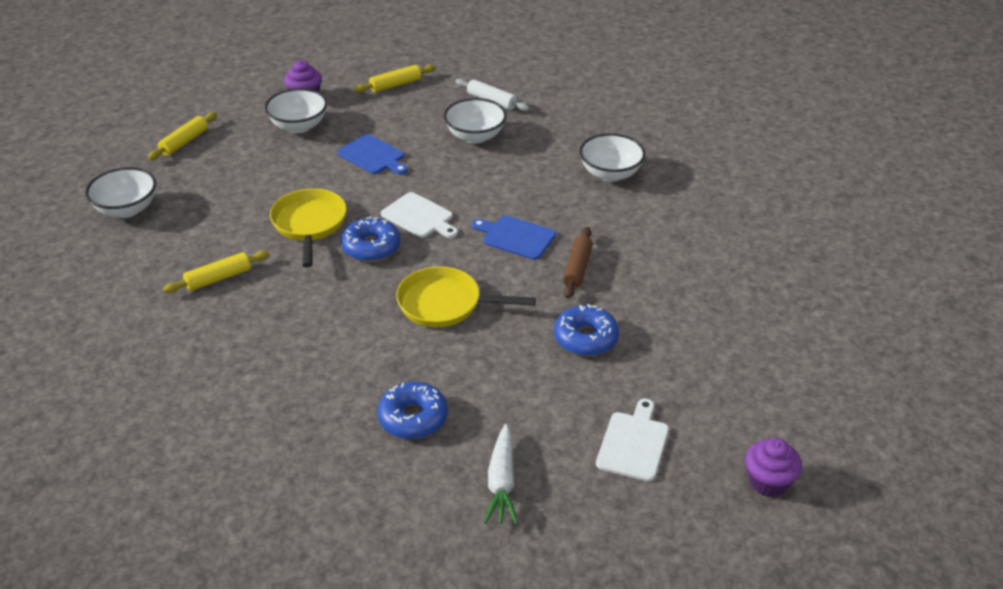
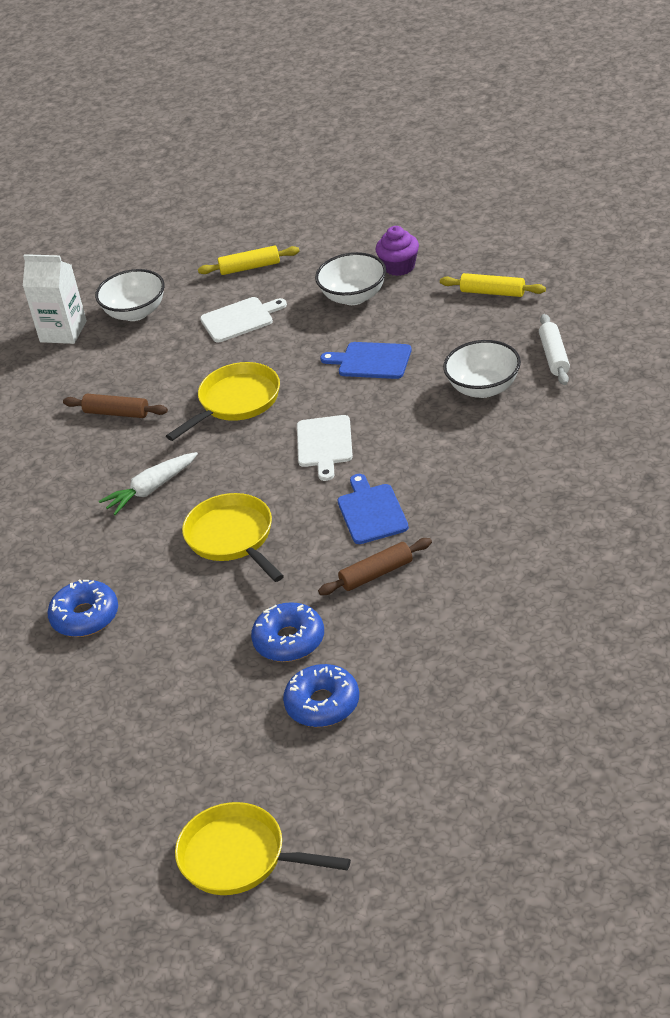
camera: 55 degrees right, 0 degrees up
yellow rolling pin [163,250,269,293] -> brown rolling pin [63,394,168,418]
blue cutting board [337,134,408,175] -> blue cutting board turned 105 degrees clockwise [320,342,412,379]
blue donut [341,217,401,262] -> blue donut moved to [283,664,359,727]
white carrot [484,424,518,524] -> white carrot moved to [99,452,198,515]
white bowl [579,133,645,182] -> none
white cutting board [596,399,669,482] -> white cutting board moved to [200,297,287,342]
purple cupcake [745,438,802,497] -> yellow pan [175,802,351,895]
none -> white carton [23,254,87,344]

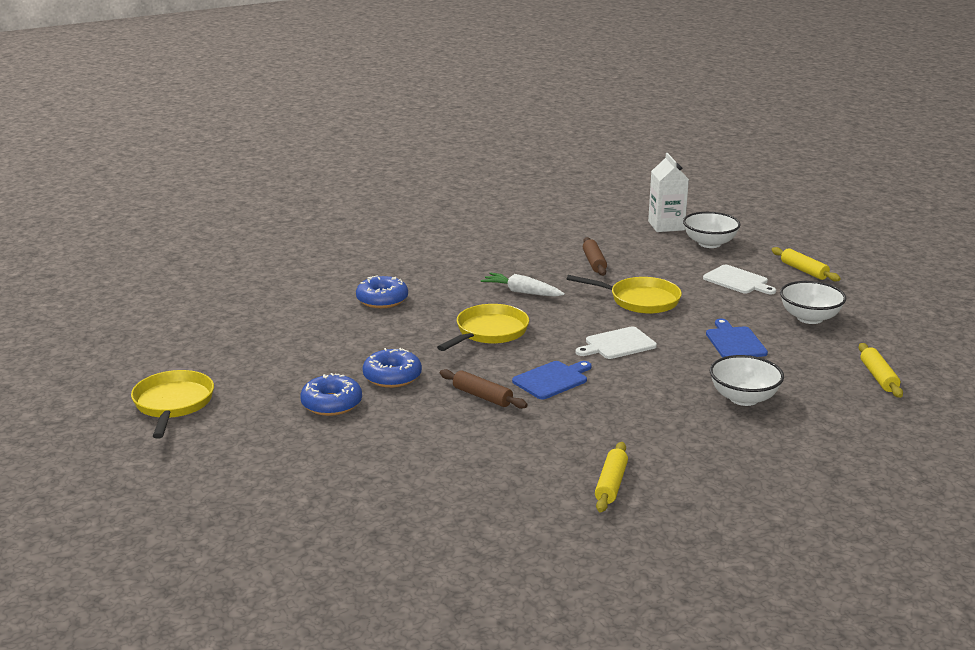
camera: 60 degrees right, 15 degrees down
purple cupcake [375,226,419,276] -> none
white rolling pin [539,314,570,385] -> none
none -> yellow rolling pin [595,442,628,512]

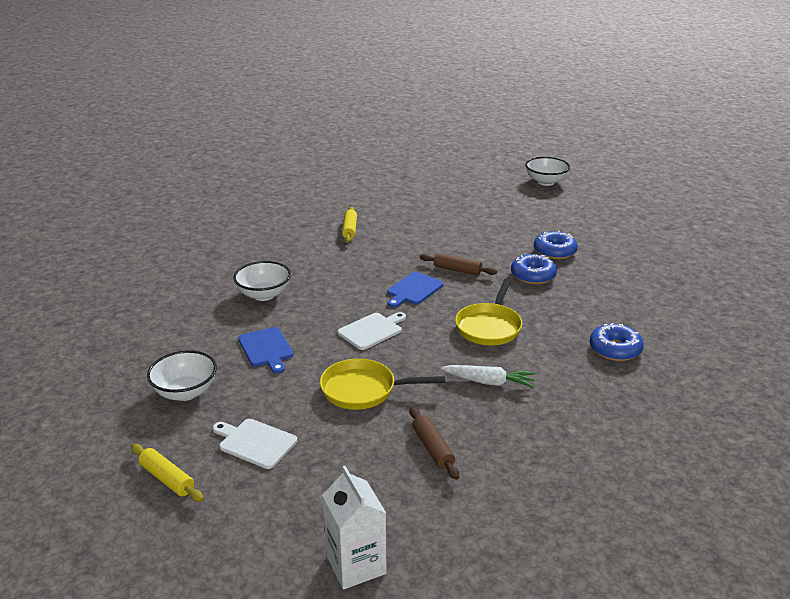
camera: 165 degrees right, 5 degrees up
yellow pan [131,370,214,439] -> none
white bowl [683,212,741,248] -> white bowl moved to [525,157,570,186]
yellow rolling pin [859,343,903,398] -> none

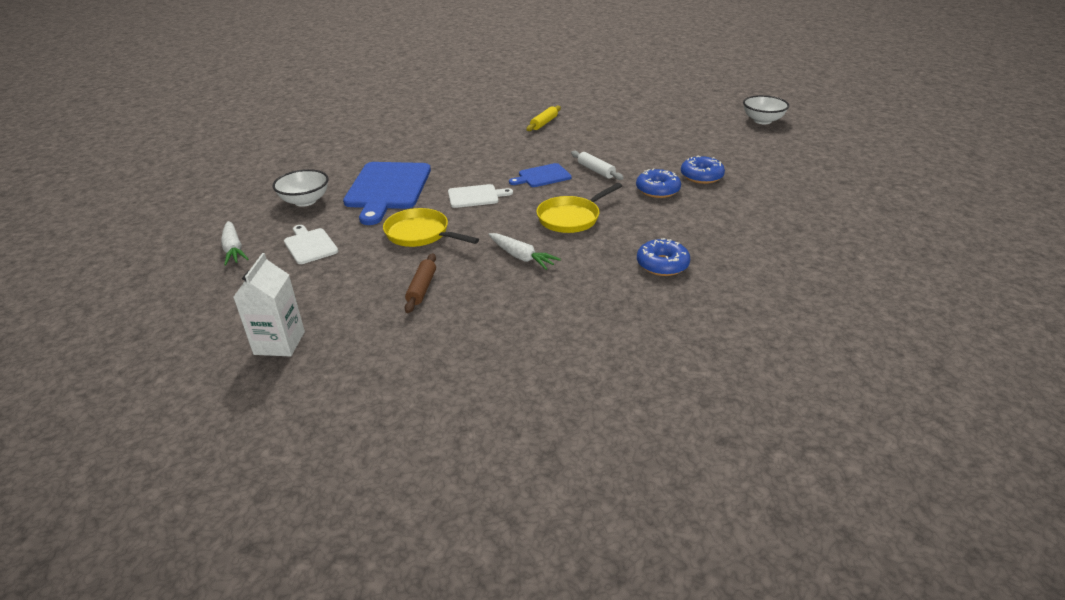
camera: 30 degrees right, 5 degrees up
yellow rolling pin [131,444,204,502] -> white carrot [221,221,249,265]
white bowl [233,261,291,301] -> none
blue cutting board [238,327,294,374] -> blue cutting board [343,162,431,225], size x1.94
brown rolling pin [420,253,497,276] -> white rolling pin [571,151,624,180]

